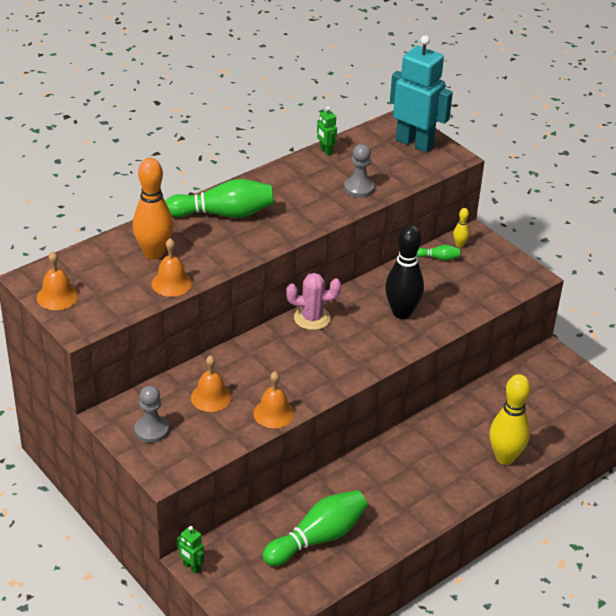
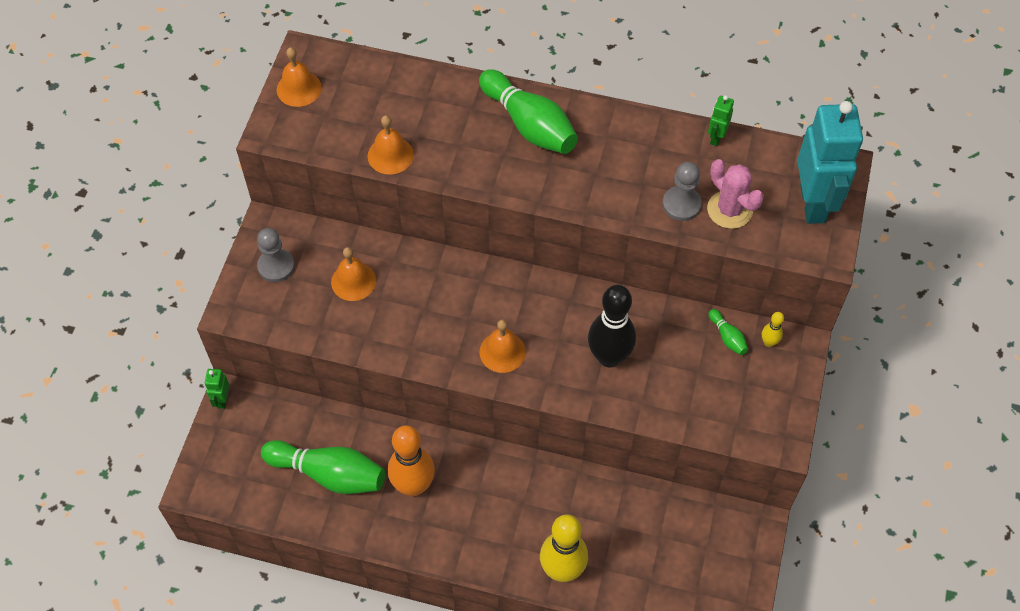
camera: 55 degrees right, 20 degrees up
orange bowling pin [133,158,173,260] -> orange bowling pin moved to [388,425,435,496]
orange bell [253,372,294,428] -> orange bell moved to [479,319,526,373]
pink cactus [286,273,341,330] -> pink cactus moved to [707,159,764,229]

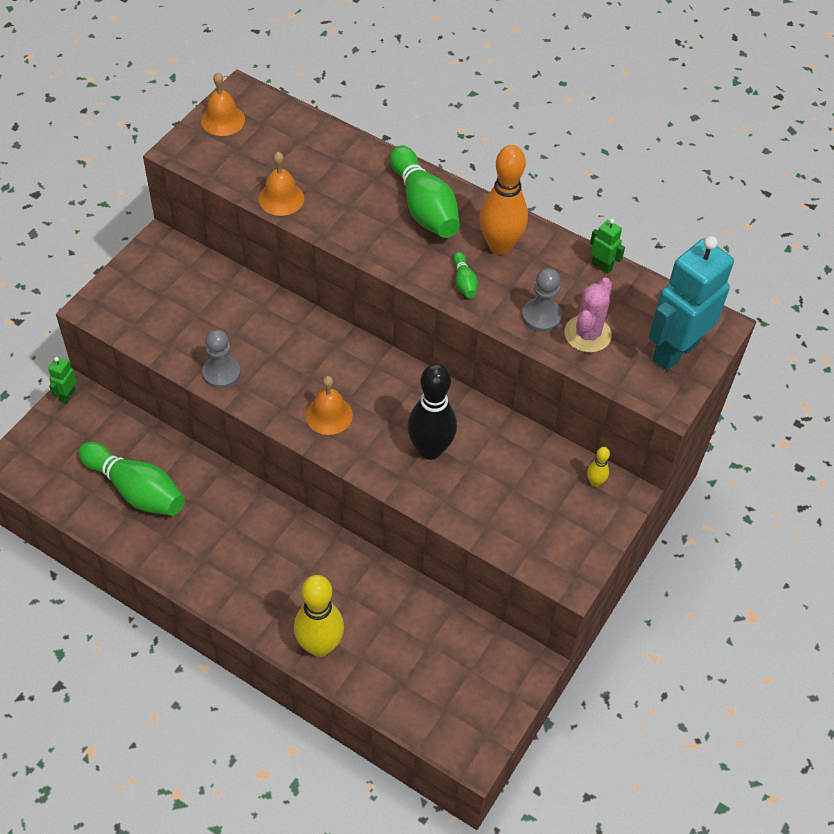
camera: 15 degrees right, 5 degrees down
grey pawn [257,228,295,282] -> grey pawn moved to [202,329,241,389]
orange bell [331,247,376,301] -> none
orange bowling pin [388,425,435,496] -> orange bowling pin moved to [480,145,528,255]
pink cactus [707,159,764,229] -> pink cactus turned 45 degrees clockwise [564,277,612,353]
green robot [708,95,734,146] -> green robot turned 90 degrees clockwise [590,219,625,274]
green bowling pin [709,309,748,355] -> green bowling pin moved to [453,252,478,298]
turquoise robot [797,101,863,224] -> turquoise robot turned 150 degrees counterclockwise [649,236,734,371]

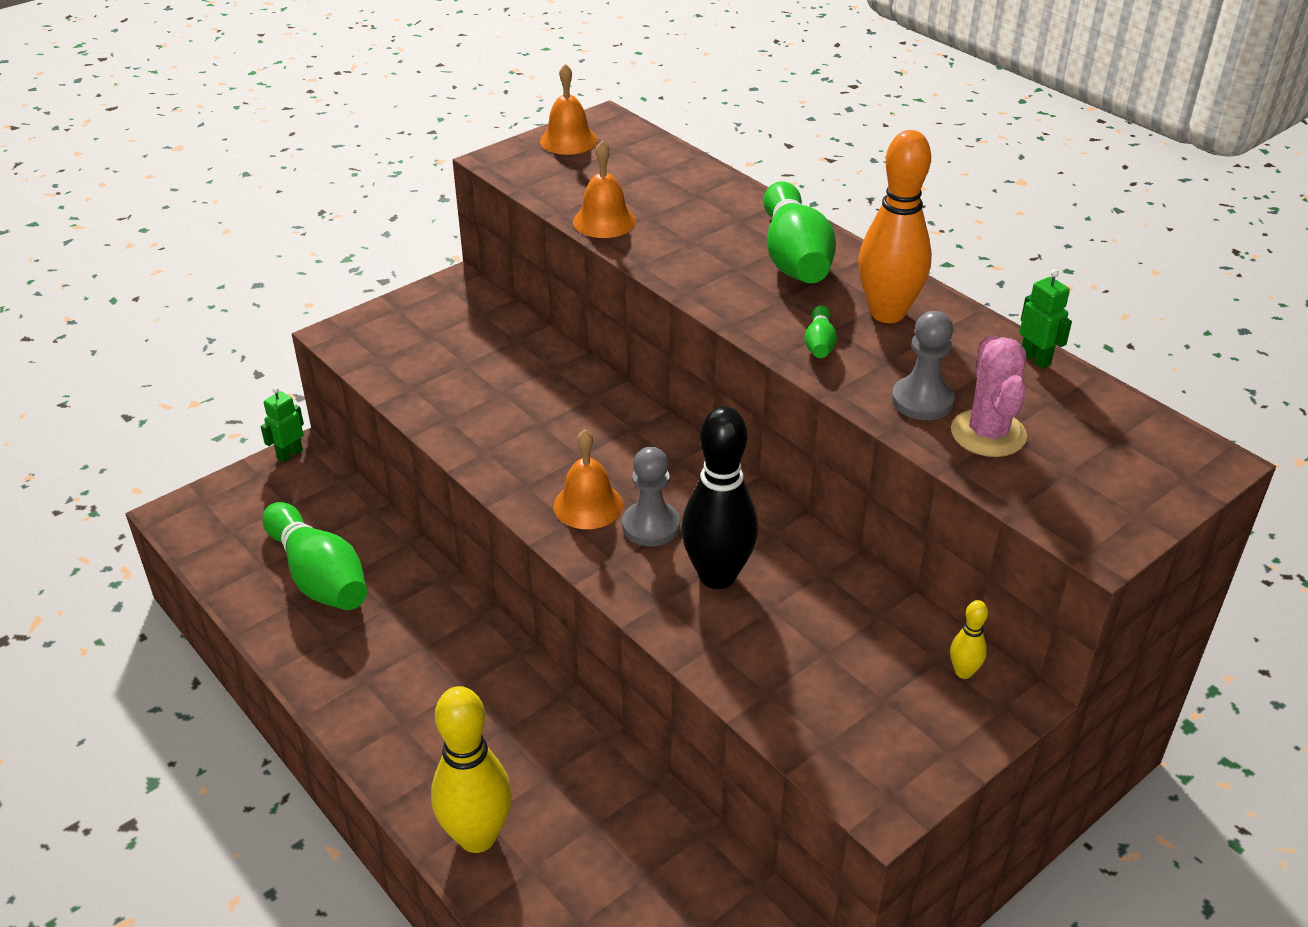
camera: 20 degrees right, 15 degrees down
grey pawn [202,329,241,389] -> grey pawn moved to [622,447,680,547]
pink cactus [564,277,612,353] -> pink cactus turned 45 degrees counterclockwise [951,335,1027,457]
turquoise robot [649,236,734,371] -> none

